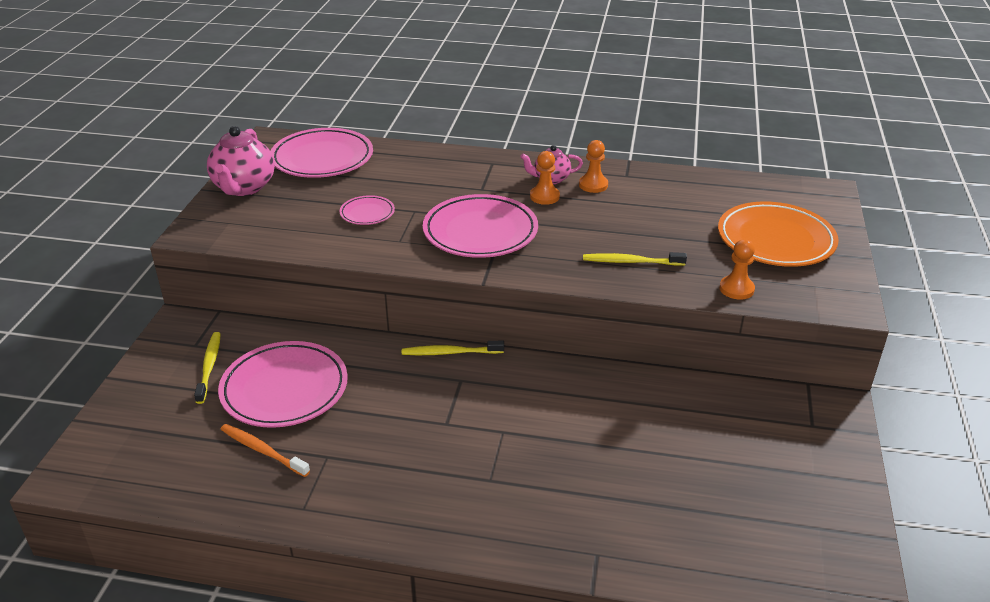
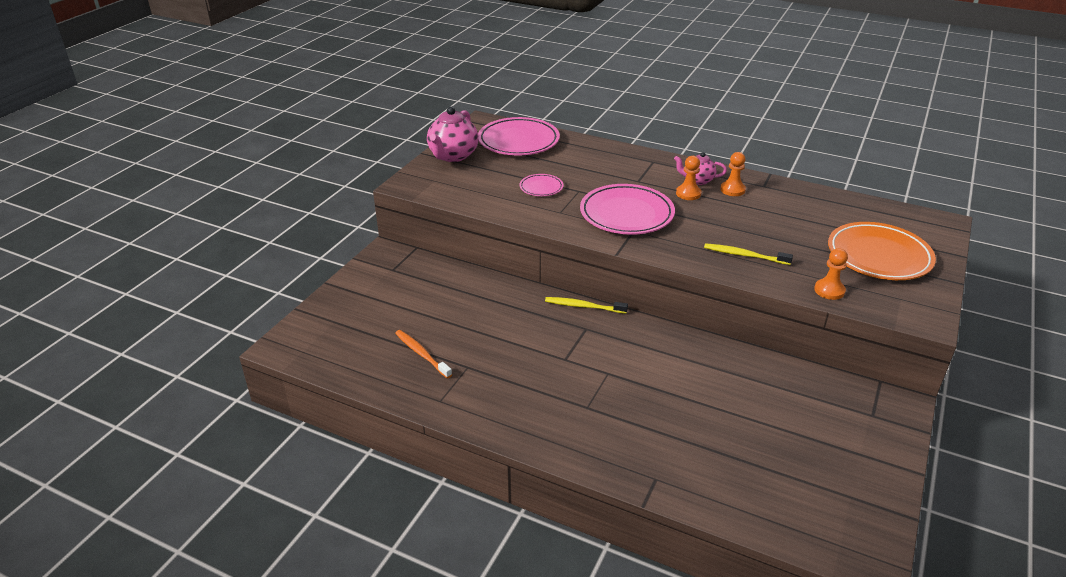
camera: 15 degrees right, 0 degrees up
yellow toothbrush [194,332,221,404] -> none
pink plate [218,341,348,428] -> none

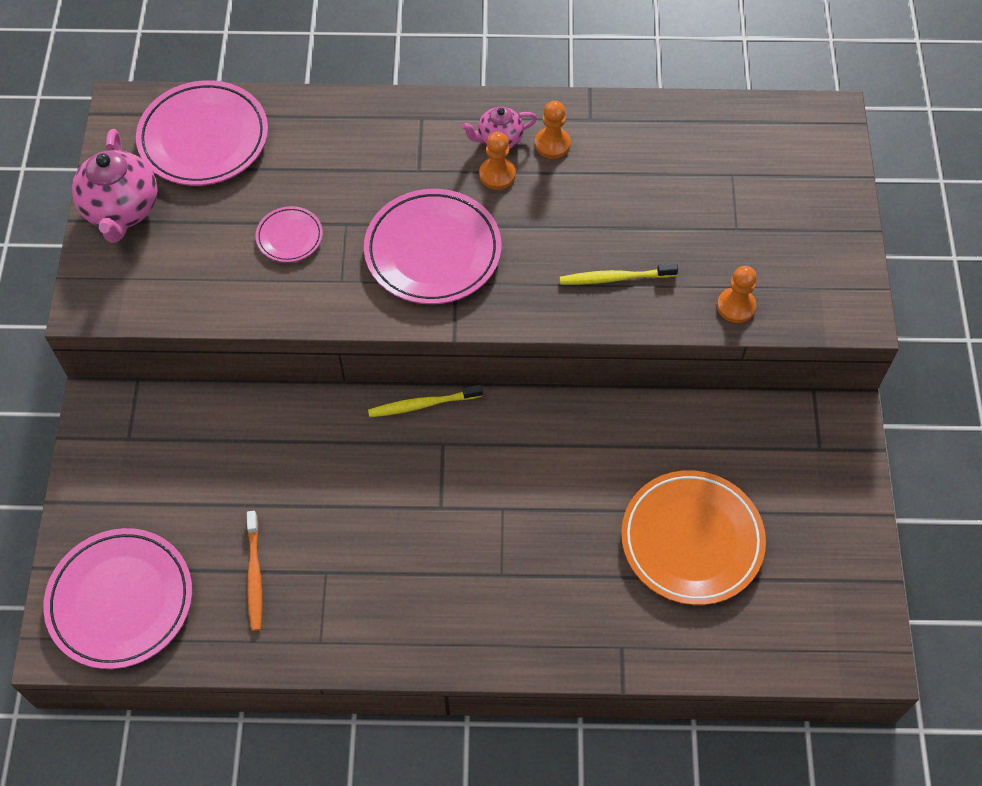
camera: 25 degrees left, 25 degrees up
orange toothbrush [395,330,452,378] -> orange toothbrush turned 120 degrees counterclockwise [247,511,262,631]
orange plate [828,222,936,280] -> orange plate moved to [621,470,766,605]
none -> pink plate [43,528,192,669]

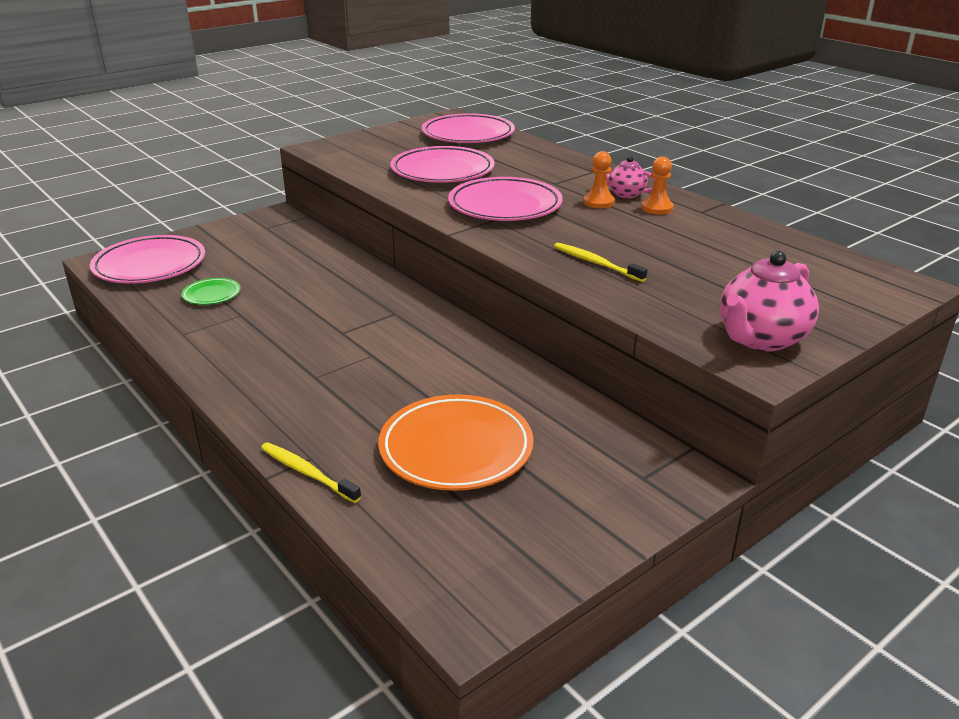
camera: 50 degrees right, 30 degrees down
pink teapot [72,129,158,243] -> pink teapot moved to [720,251,819,351]
orange toothbrush [247,511,262,631] -> green plate [182,278,241,305]
pink plate [256,206,323,262] -> pink plate [390,146,494,183], size x2.04
yellow toothbrush [368,385,483,417] -> yellow toothbrush moved to [261,442,361,503]
orange pawn [717,266,757,323] -> none

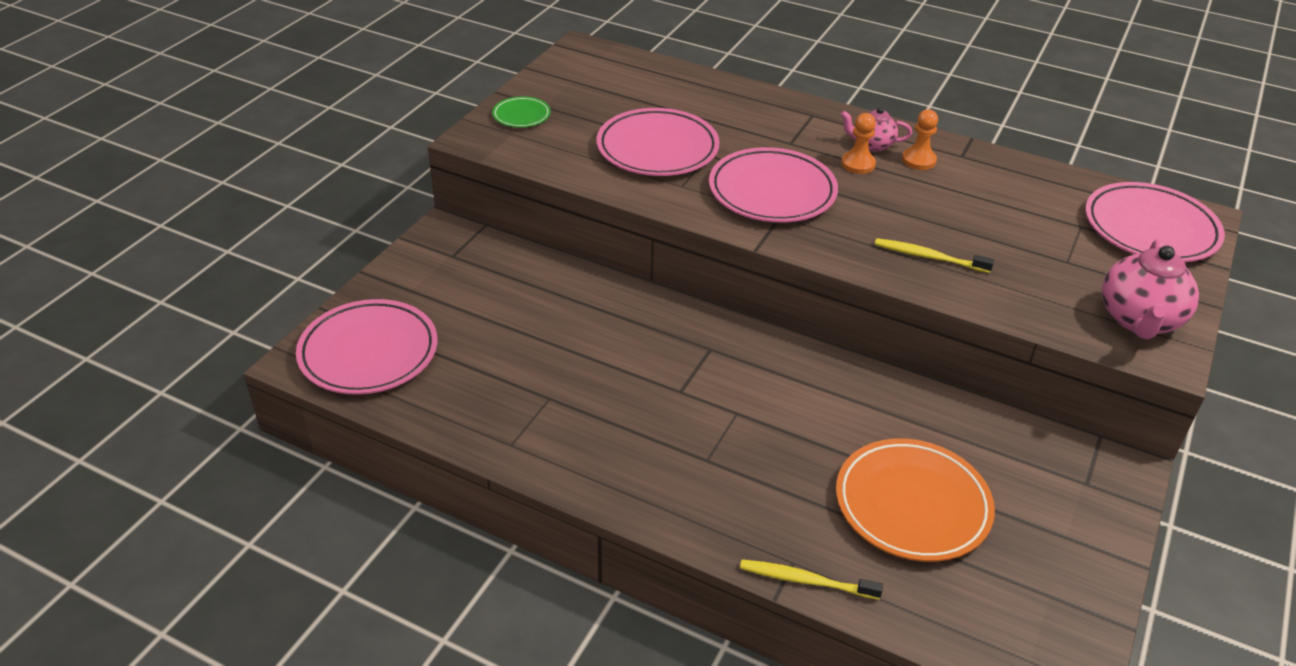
camera: 25 degrees left, 10 degrees up
green plate [182,278,241,305] -> green plate moved to [492,96,551,128]
pink plate [422,113,515,143] -> pink plate moved to [1085,182,1225,262]

